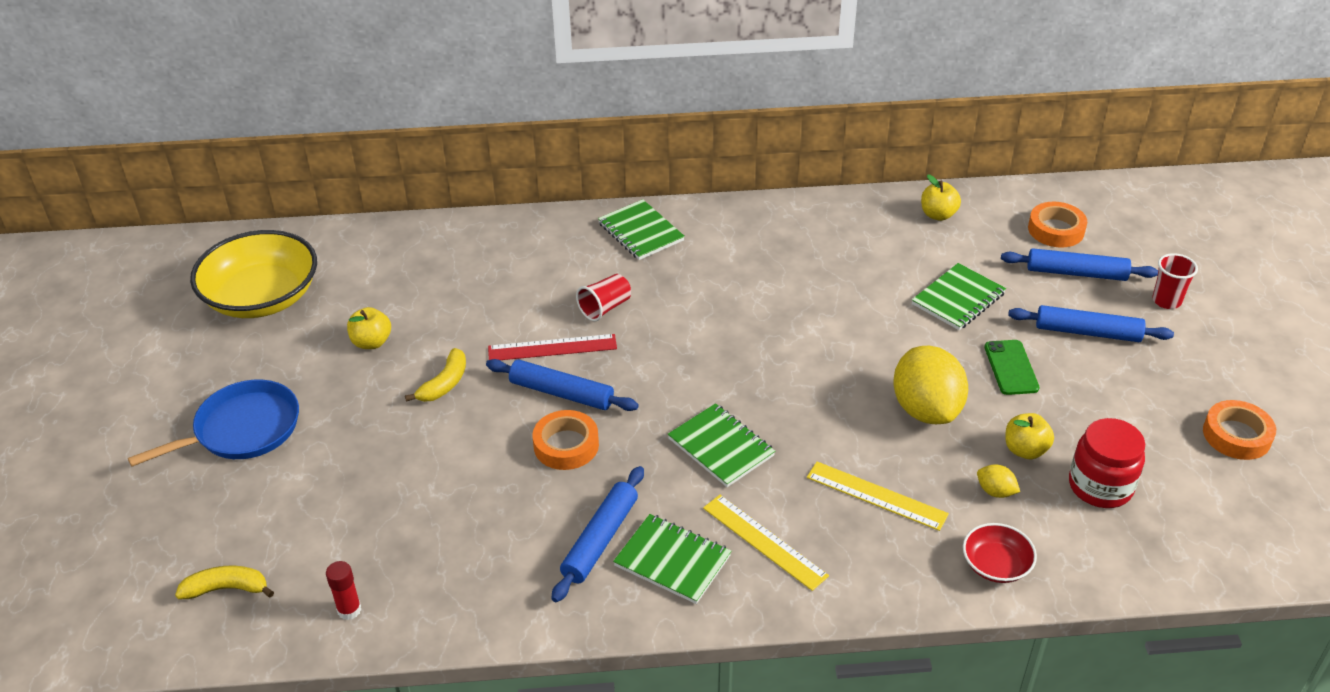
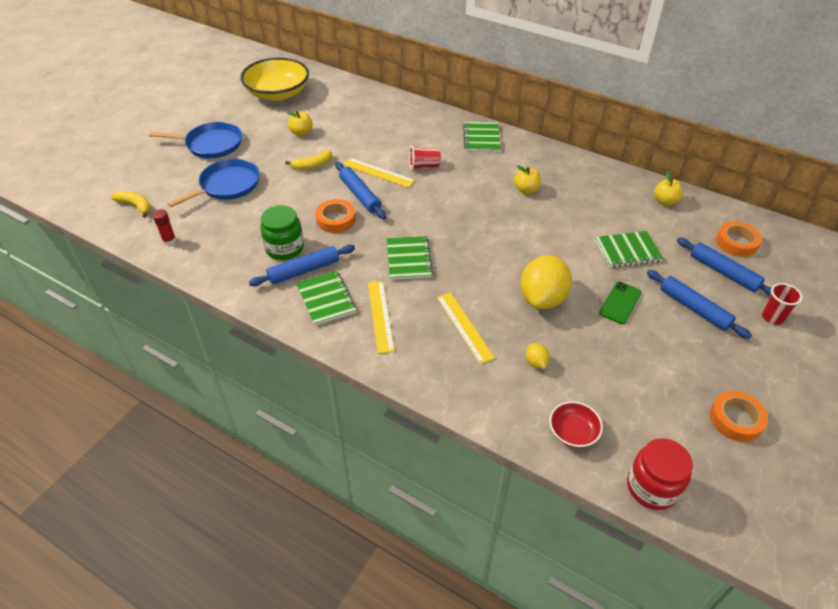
camera: 35 degrees right, 5 degrees up
red ruler [488,334,617,360] -> yellow ruler [343,158,415,188]
red bowl [963,523,1037,583] -> red bowl moved to [549,401,603,448]
yellow apple [1005,413,1054,459] -> yellow apple moved to [514,165,541,194]
red jar [1069,418,1145,508] -> red jar moved to [627,438,693,510]
none -> blue pan [167,159,260,207]
none -> green jar [260,205,304,260]

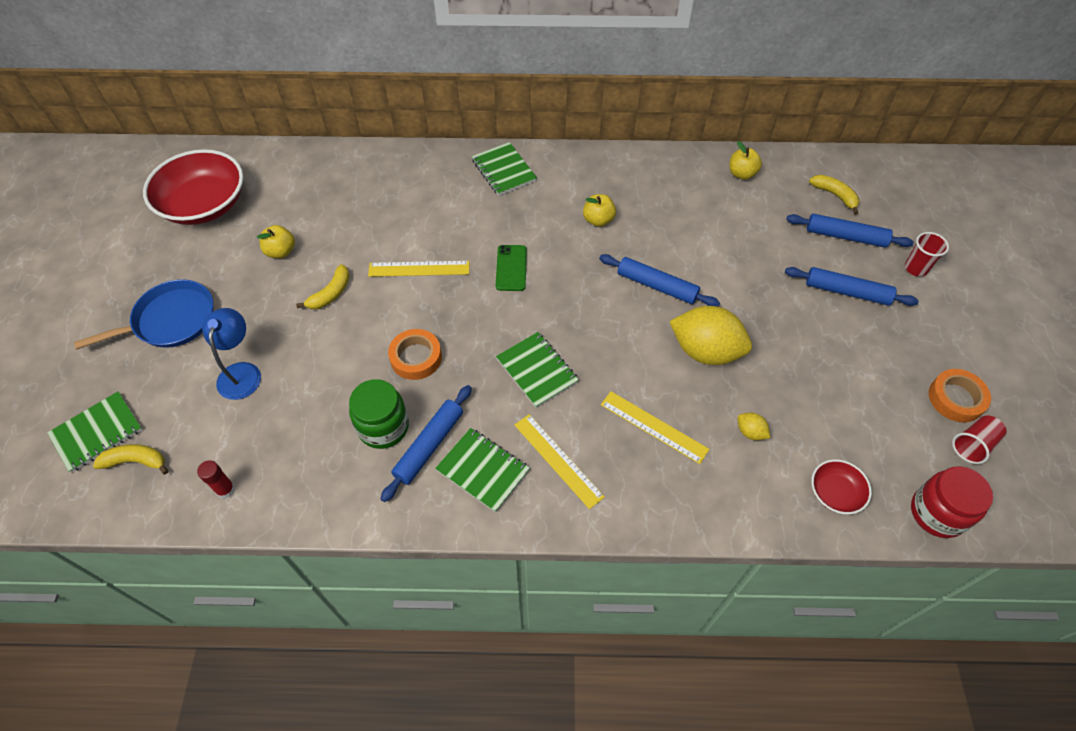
camera: 30 degrees left, 10 degrees up
blue pan [167,159,260,207] -> blue lamp [202,308,261,400]
yellow bowl [240,57,309,101] -> red bowl [143,149,244,225]
blue rolling pin [336,162,386,219] -> blue rolling pin moved to [599,254,720,307]
red cup [409,146,441,170] -> red cup moved to [952,415,1007,464]
yellow lemon [520,255,572,309] -> yellow lemon turned 60 degrees counterclockwise [669,306,752,365]
green notebook [595,231,663,268] -> green notebook moved to [47,391,143,473]
green phone [599,282,642,324] -> green phone moved to [496,245,527,291]
orange tape [716,221,762,257] -> yellow banana [809,175,859,214]

